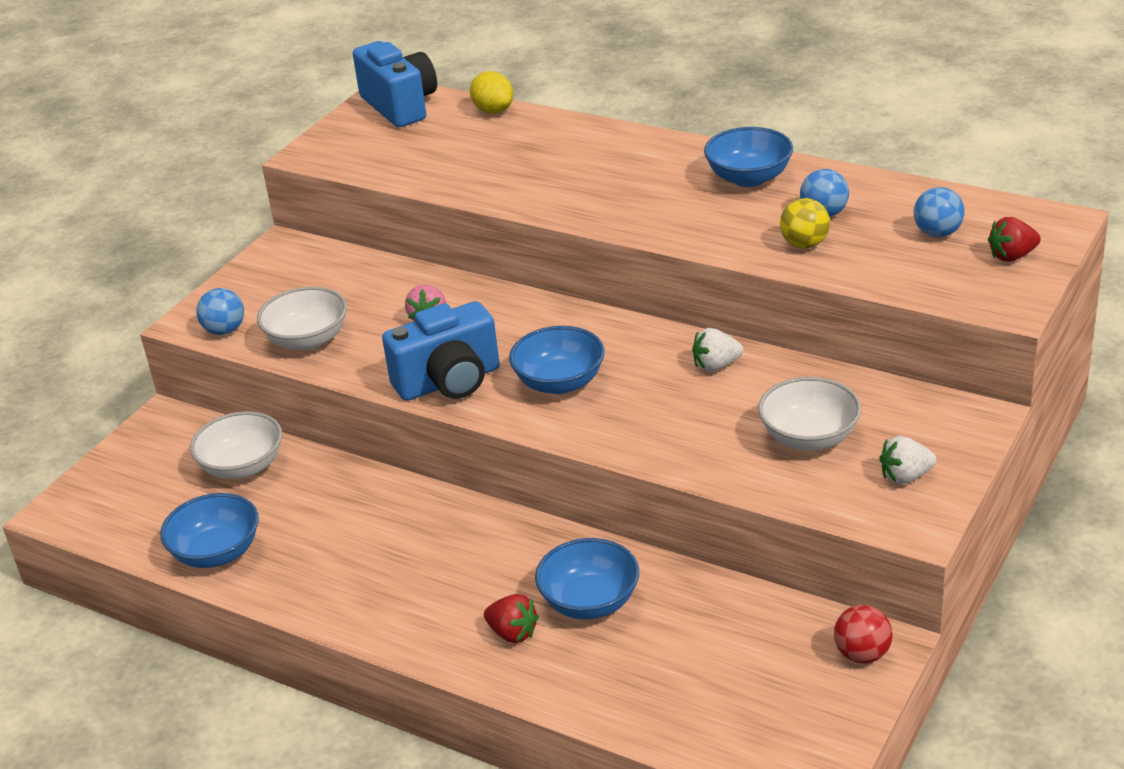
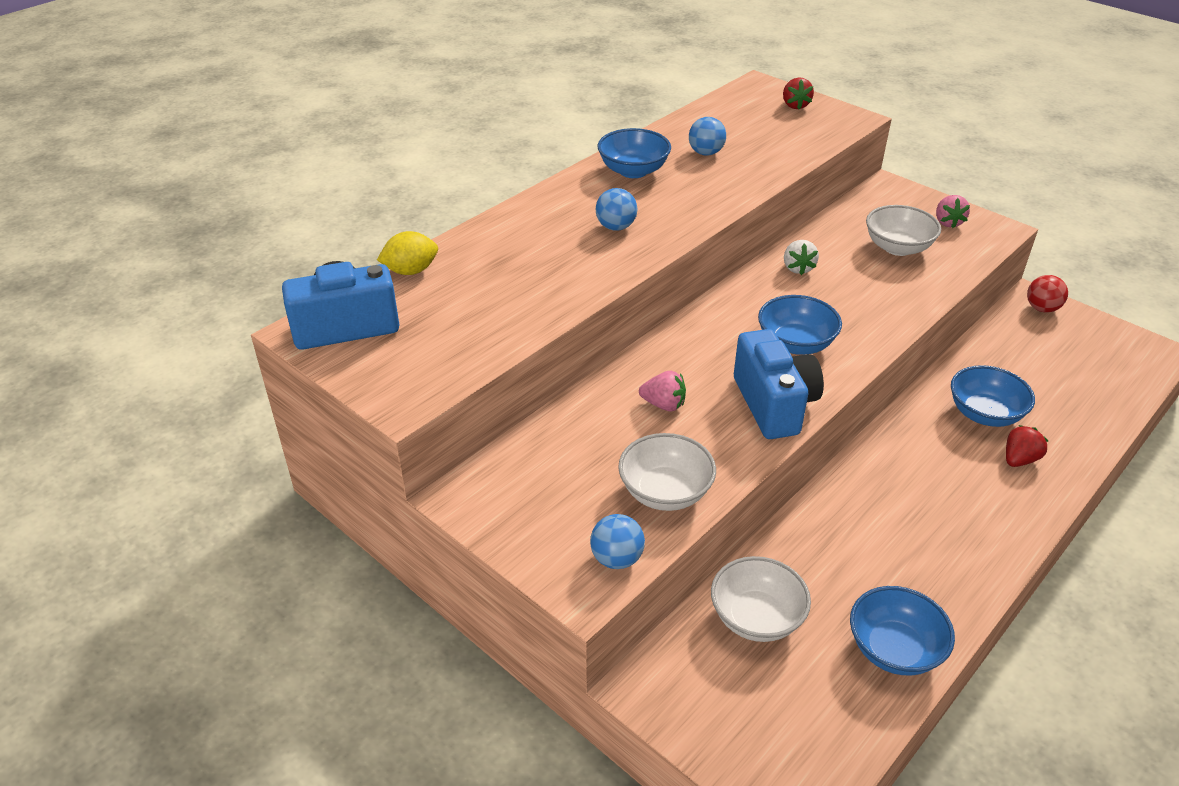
camera: 80 degrees left, 5 degrees up
yellow ball [780,198,830,248] -> none
white strawberry [879,436,937,485] -> pink strawberry [936,195,970,228]
blue ball [914,187,965,237] -> blue ball moved to [596,188,638,231]

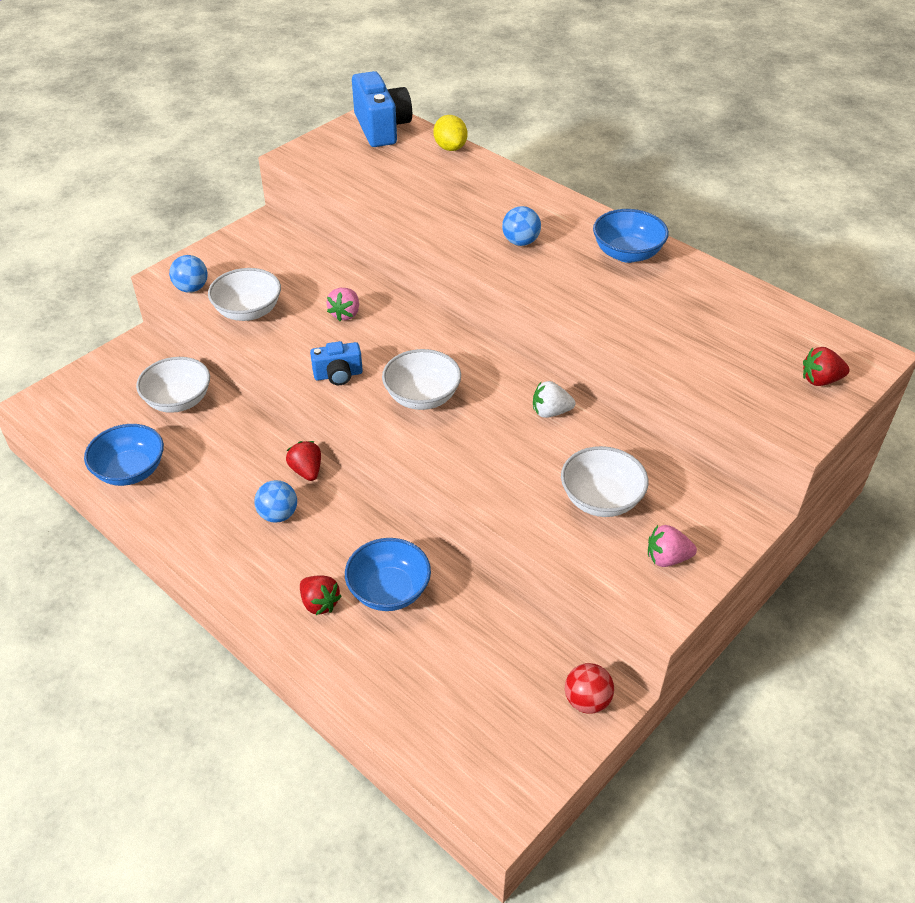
camera: 90 degrees right, 5 degrees up
blue ball [689,117,726,156] -> blue ball moved to [254,480,297,523]
blue camera [734,329,824,439] -> blue camera [310,341,363,385], size x0.56
blue bowl [758,295,842,355] -> white bowl [382,349,461,410]
none -> red strawberry [286,441,321,481]

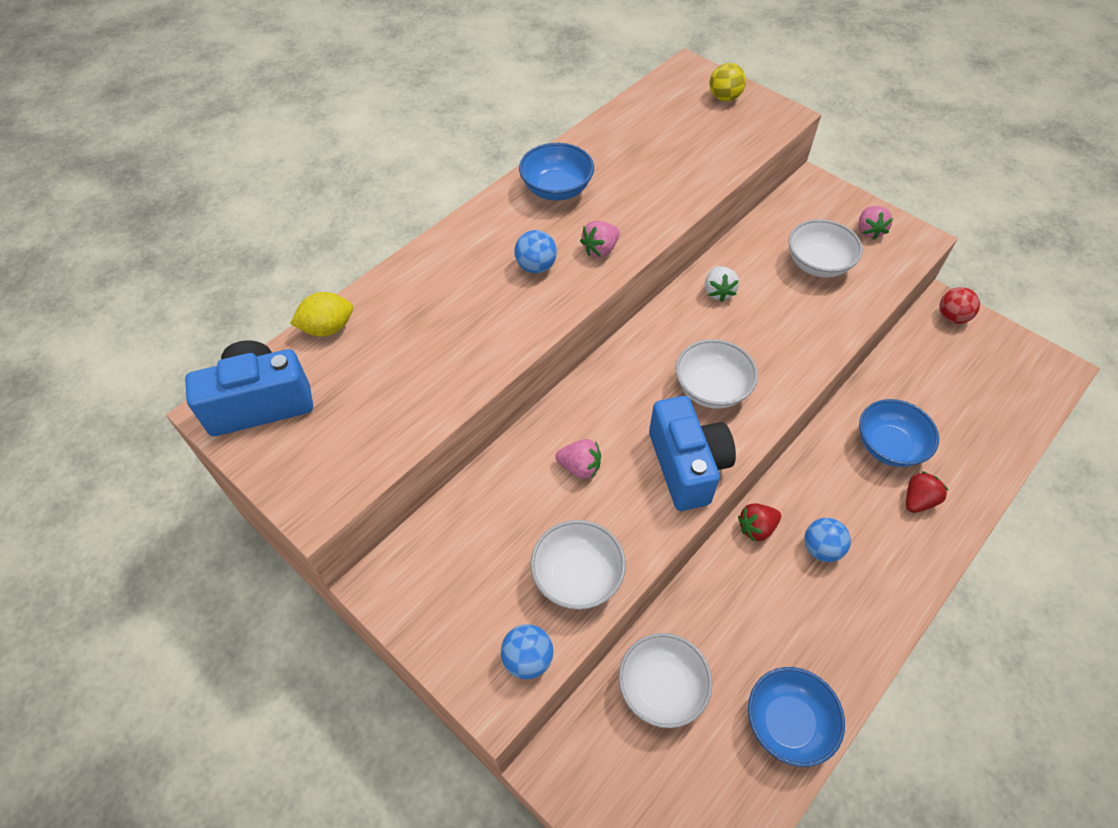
camera: 90 degrees left, 10 degrees up
blue camera [310,341,363,385] -> blue camera [649,396,736,511], size x1.79
red strawberry [803,347,850,386] -> yellow ball [710,63,746,101]
none -> pink strawberry [580,221,620,258]

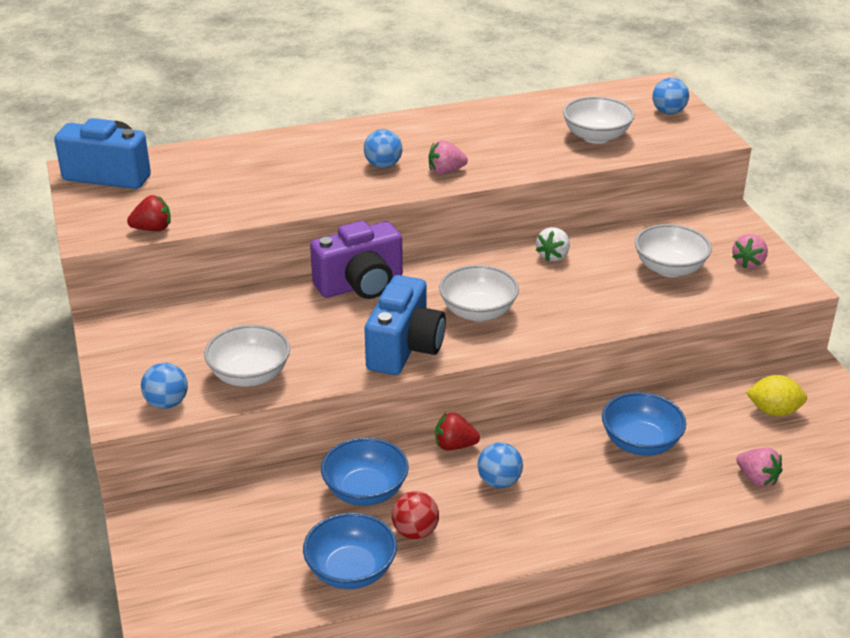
camera: 30 degrees right, 20 degrees down
yellow lemon [290,292,353,337] -> yellow lemon moved to [746,375,807,416]
blue bowl [519,143,594,201] -> blue bowl moved to [321,437,409,506]
pink strawberry [555,439,601,479] -> pink strawberry moved to [736,448,783,487]
white bowl [619,633,712,728] -> white bowl moved to [563,96,634,144]
yellow ball [710,63,746,101] -> blue ball [652,78,689,114]
red strawberry [906,471,949,513] -> red strawberry moved to [127,195,171,231]
red ball [939,287,980,324] -> red ball moved to [392,491,439,539]
none -> purple camera [310,221,403,299]

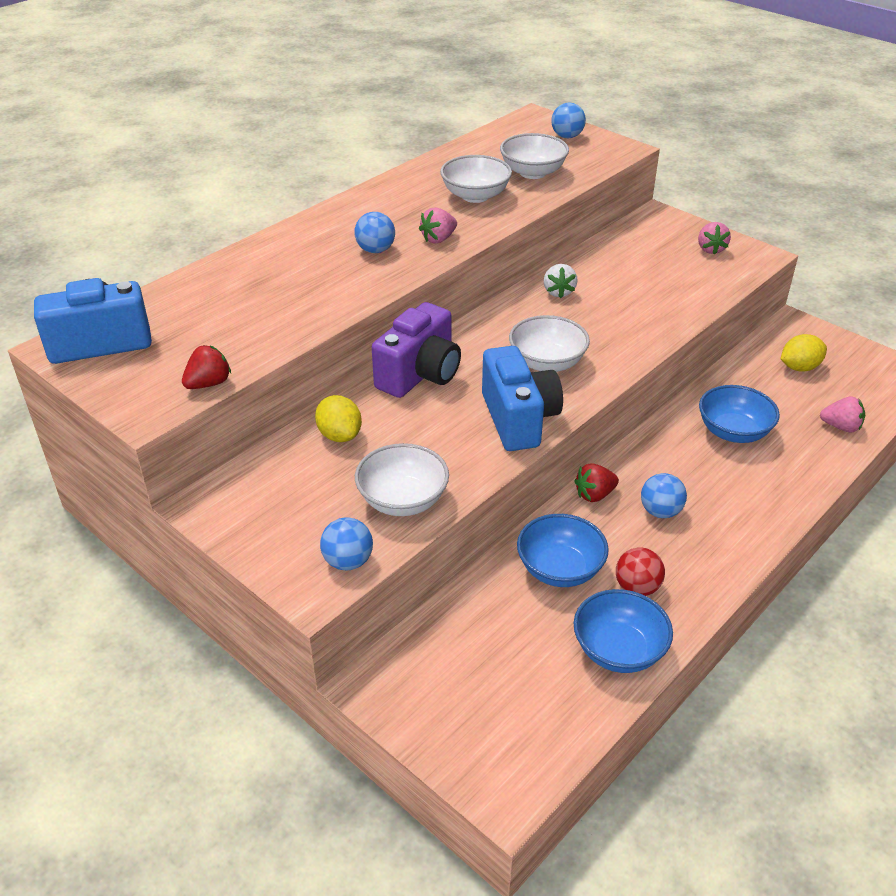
camera: 30 degrees left, 5 degrees up
white bowl [635,224,712,277] -> white bowl moved to [440,155,512,203]
none -> yellow lemon [315,395,362,442]

